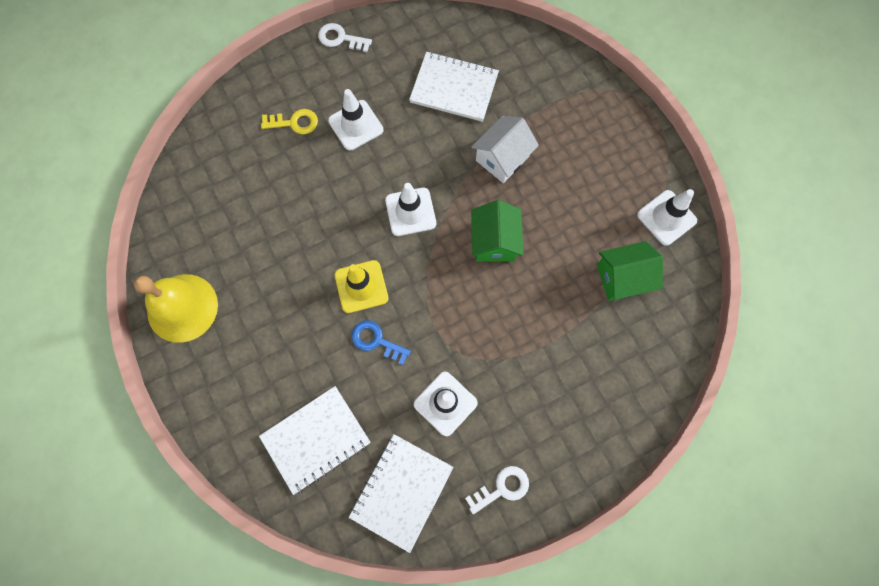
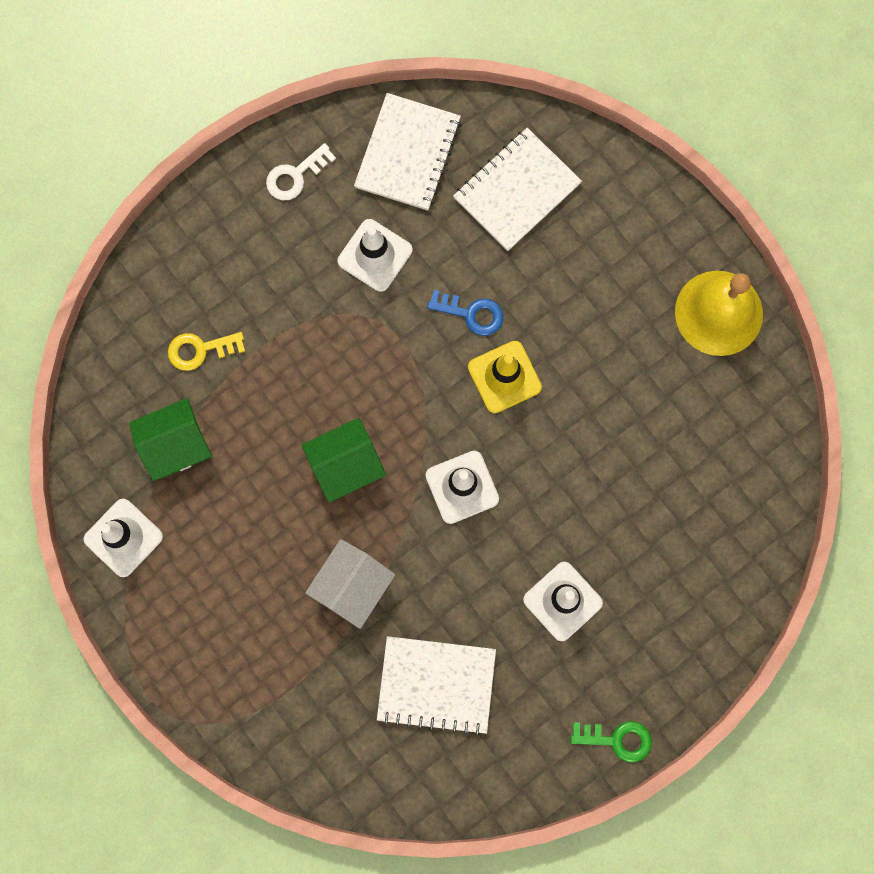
camera: 170 degrees right, 5 degrees up
yellow key [261,109,318,134] -> yellow key moved to [168,332,245,371]
white key [318,23,372,52] -> green key [571,721,652,762]
green house [471,200,524,262] -> green house turned 75 degrees clockwise [302,418,386,502]

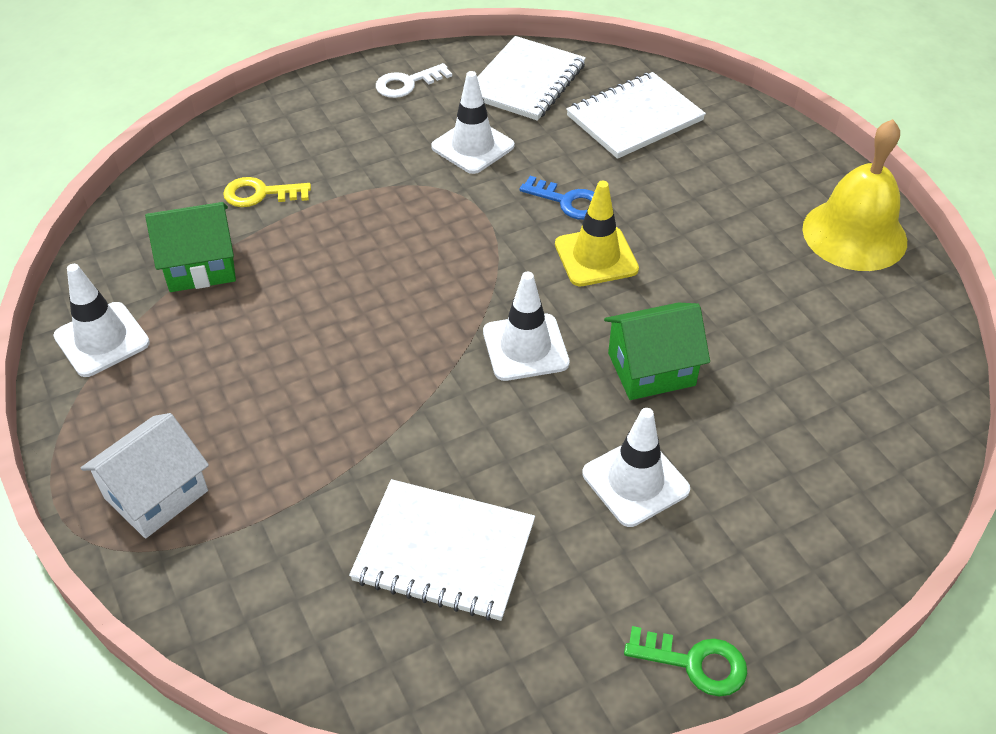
camera: 10 degrees right, 30 degrees down
green house [302,418,386,502] -> green house moved to [604,303,710,400]
white house [305,539,395,629] -> white house moved to [81,413,209,538]

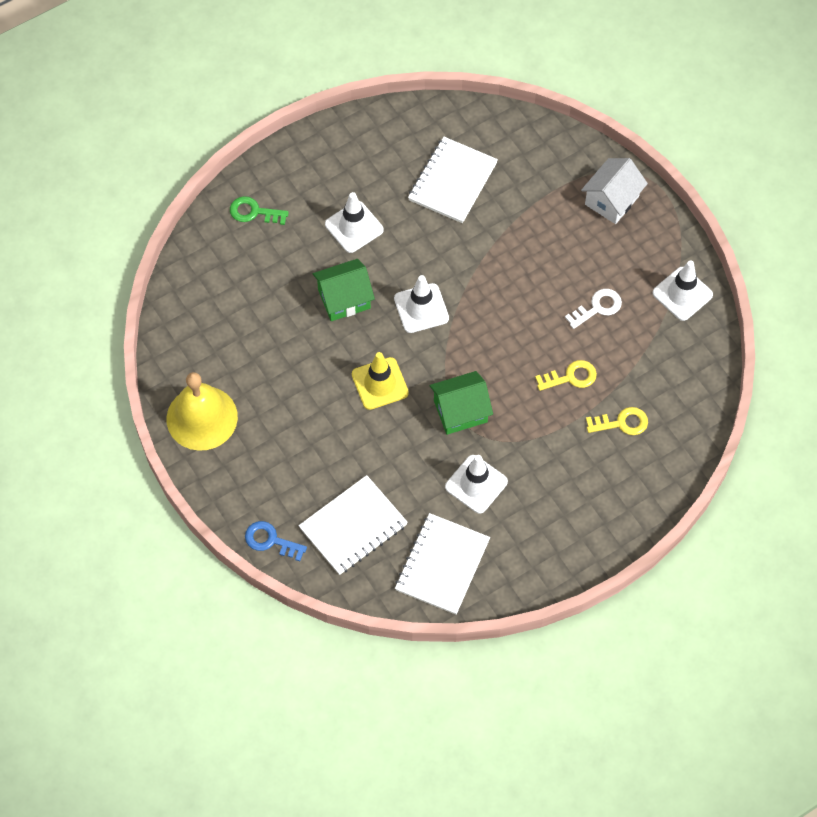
camera: 175 degrees right, 15 degrees up
green house [145,202,236,292] -> green house moved to [430,371,493,435]
white notebook [349,479,535,621] -> white notebook turned 75 degrees counterclockwise [408,137,498,223]
white key [376,63,452,98] -> white key moved to [565,289,622,329]
blue key [520,176,594,220] -> blue key moved to [245,521,307,561]
green key [624,626,747,696] -> green key moved to [230,196,289,225]
none -> yellow key [535,360,597,391]

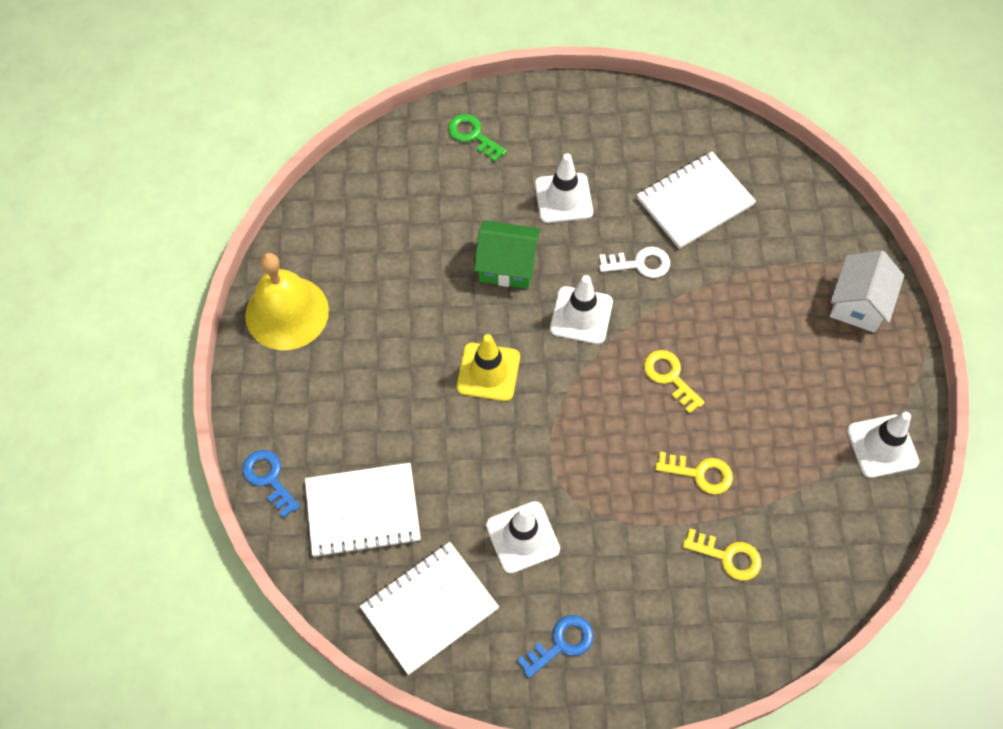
camera: 30 degrees right, 0 degrees up
green house [430,371,493,435] -> none
white key [565,289,622,329] -> white key moved to [599,247,670,278]
white house [581,158,648,224] -> white house turned 45 degrees counterclockwise [830,251,904,333]
none -> blue key [517,615,594,678]
none -> yellow key [644,350,705,414]

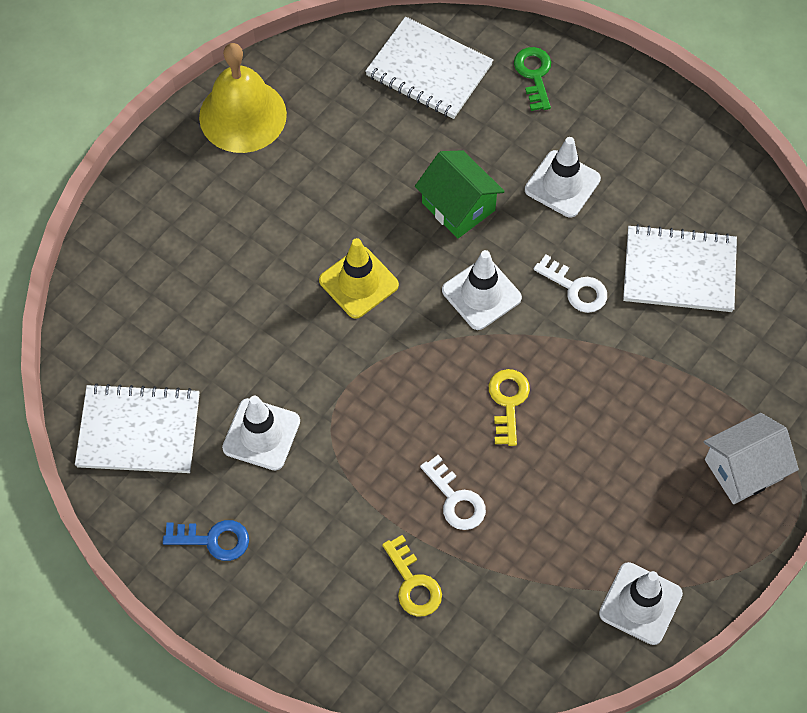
camera: 40 degrees right, 0 degrees up
blue key [242,450,300,518] -> none
white notebook [305,463,421,558] -> white notebook moved to [365,16,493,119]
yellow key [655,451,733,494] -> white key [420,455,486,530]

